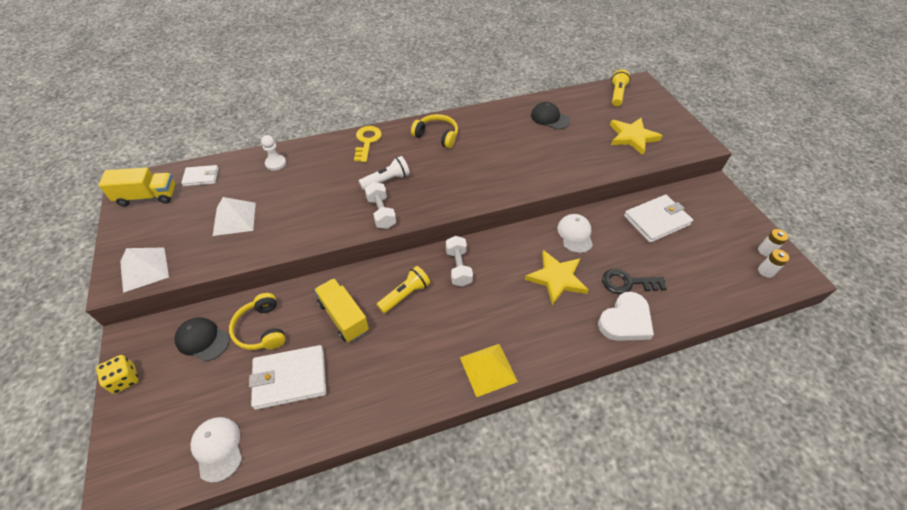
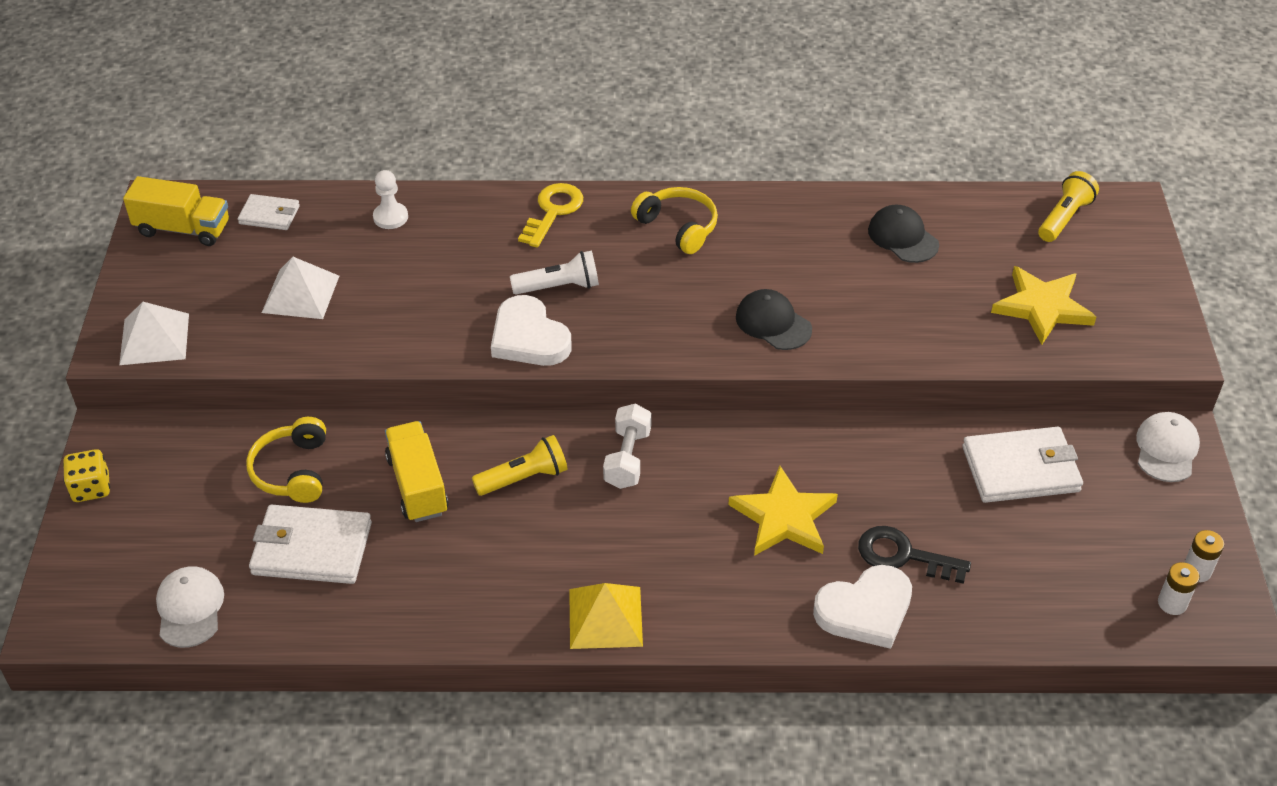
camera: 20 degrees right, 5 degrees down
black cap [175,317,230,361] -> black cap moved to [736,289,812,350]
white dumbbell [365,182,396,229] -> white heart [491,295,572,366]
white cap [557,214,593,253] -> white cap moved to [1136,412,1200,482]

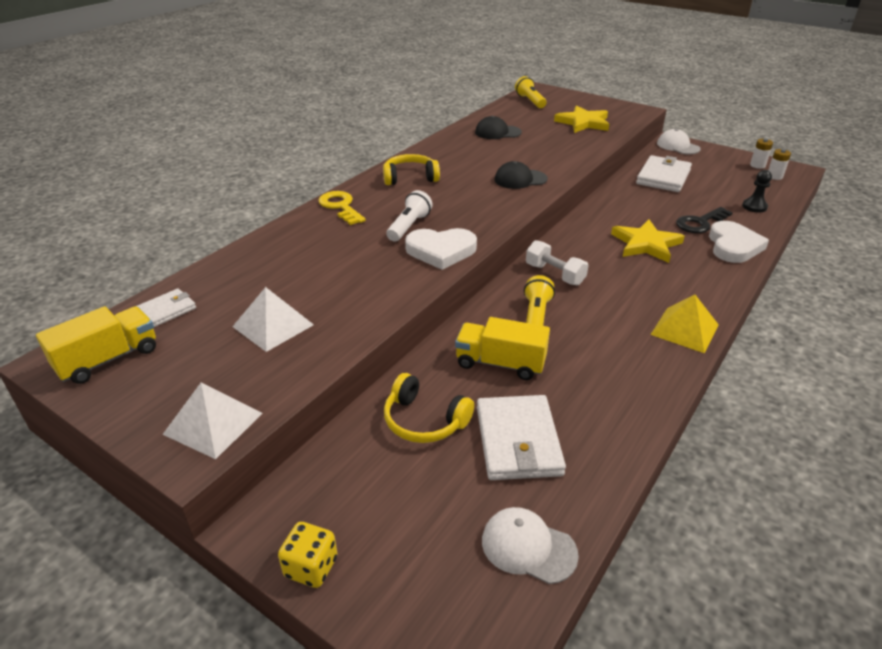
camera: 55 degrees left, 10 degrees down
white wallet [249,505,372,584] -> white wallet turned 45 degrees counterclockwise [477,395,566,480]
white pawn [373,170,408,229] -> none
none -> black pawn [742,170,772,213]

